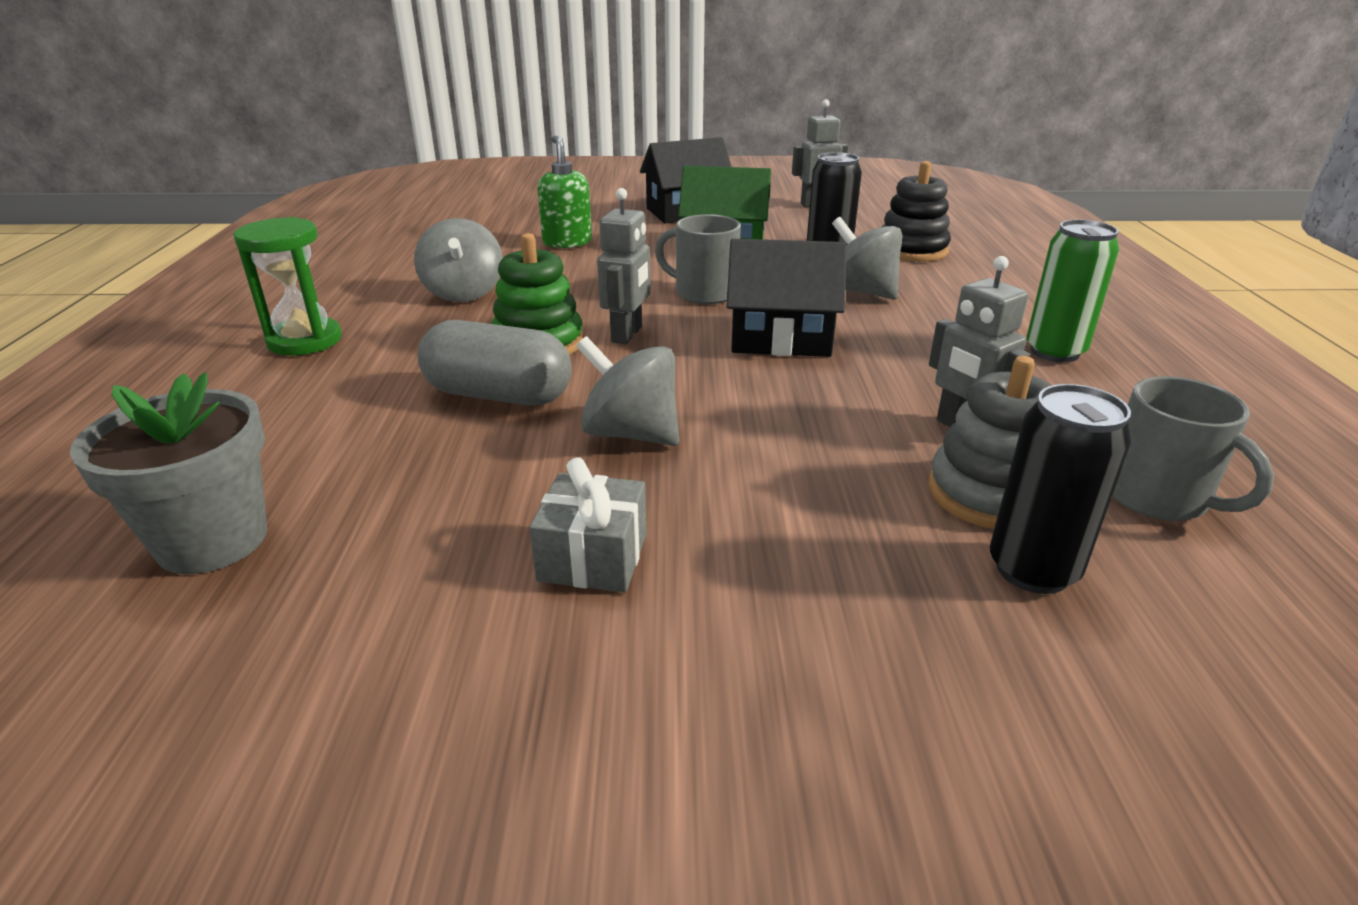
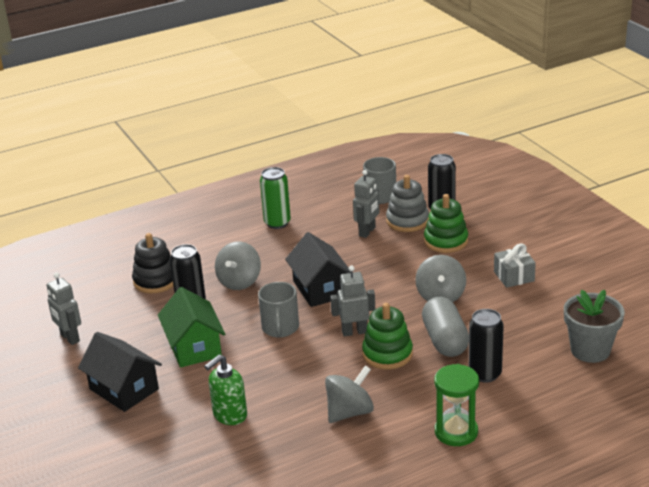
camera: 115 degrees left, 0 degrees up
none -> green stacking toy [424,194,468,253]
none -> black can [469,309,504,383]

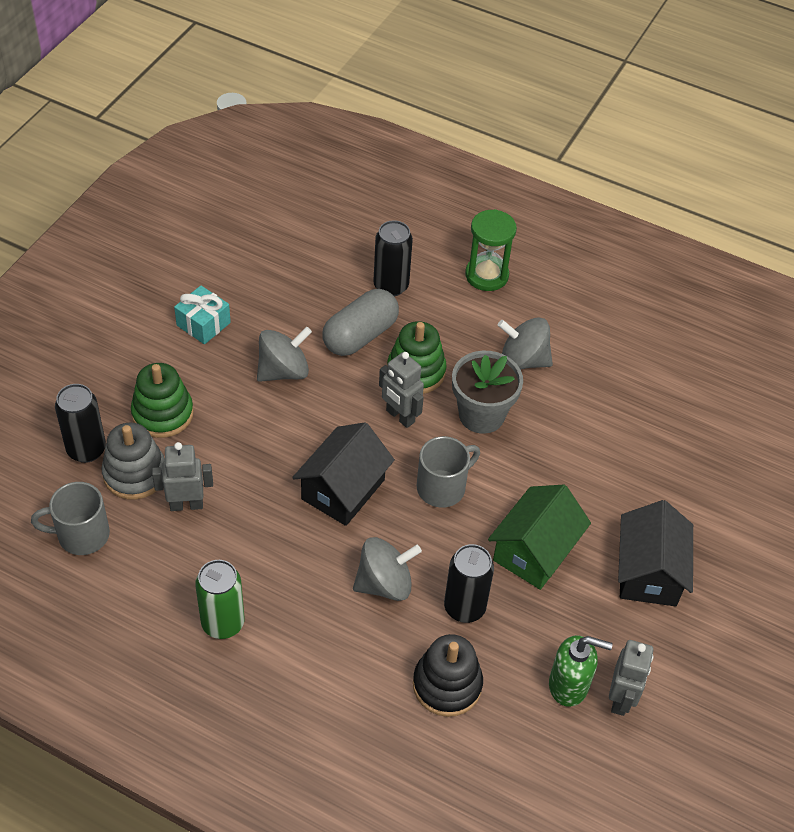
camera: 130 degrees left, 20 degrees up
green soap dispenser [204,354,247,425] -> green soap dispenser moved to [549,635,613,707]
grey gift [494,243,536,288] -> turquoise gift [174,286,231,344]
grey flower pot [564,290,625,363] -> grey flower pot moved to [452,351,523,434]

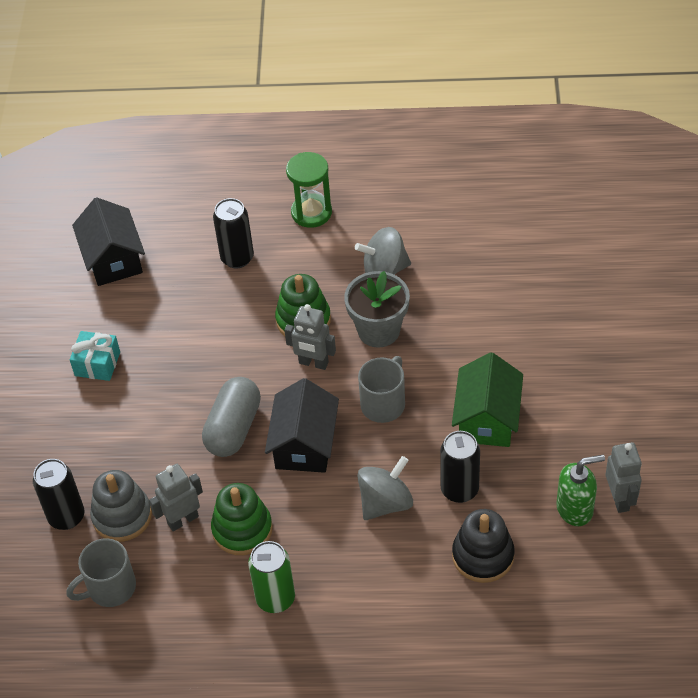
camera: 20 degrees left, 0 degrees up
green stacking toy [131,363,194,438] -> green stacking toy moved to [211,483,273,555]
grey spinning top [257,326,312,382] -> none
grey capsule [322,289,399,356] -> grey capsule moved to [202,377,261,457]
black house [618,500,693,607] -> black house moved to [72,197,145,286]

